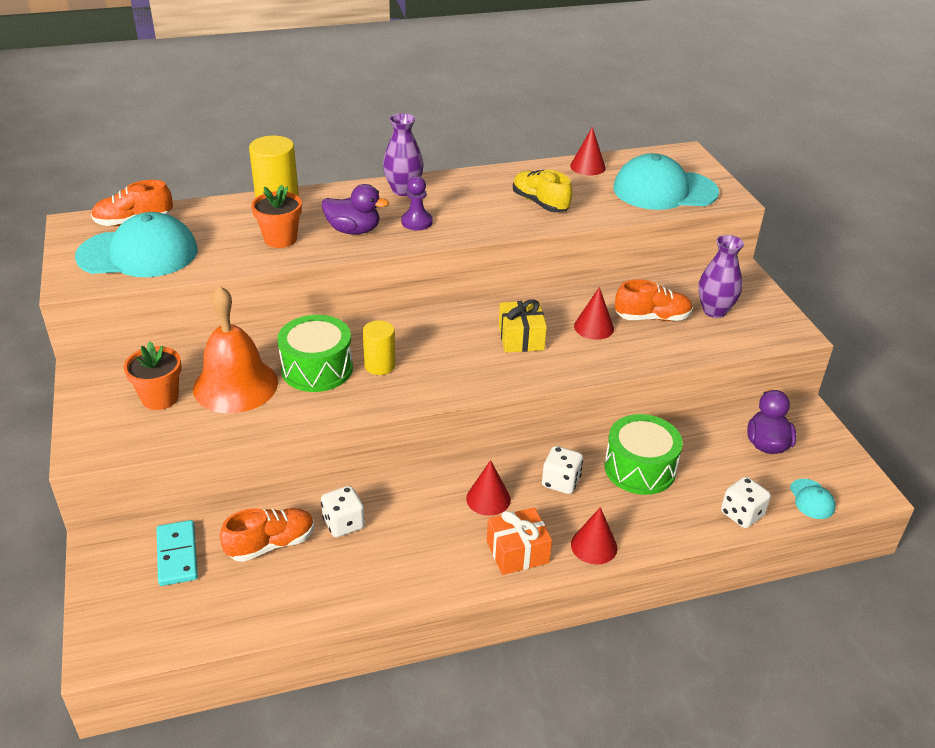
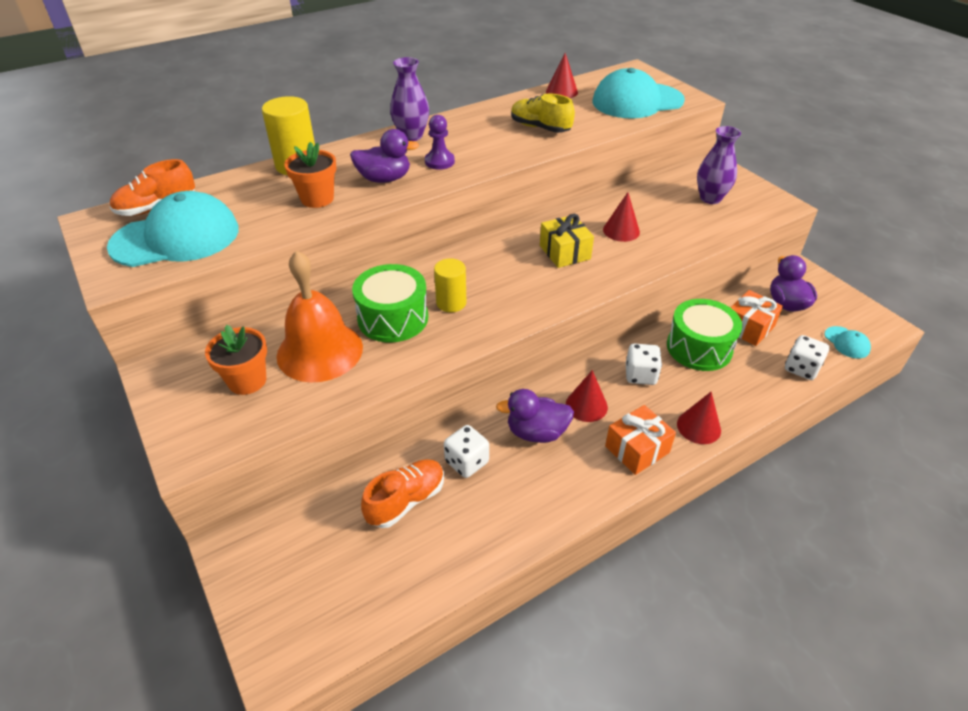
camera: 15 degrees left, 5 degrees up
turquoise domino [157,520,198,586] -> none
orange shoe [615,279,693,321] -> none
none -> purple duck [496,389,574,443]
none -> orange gift [730,290,783,346]

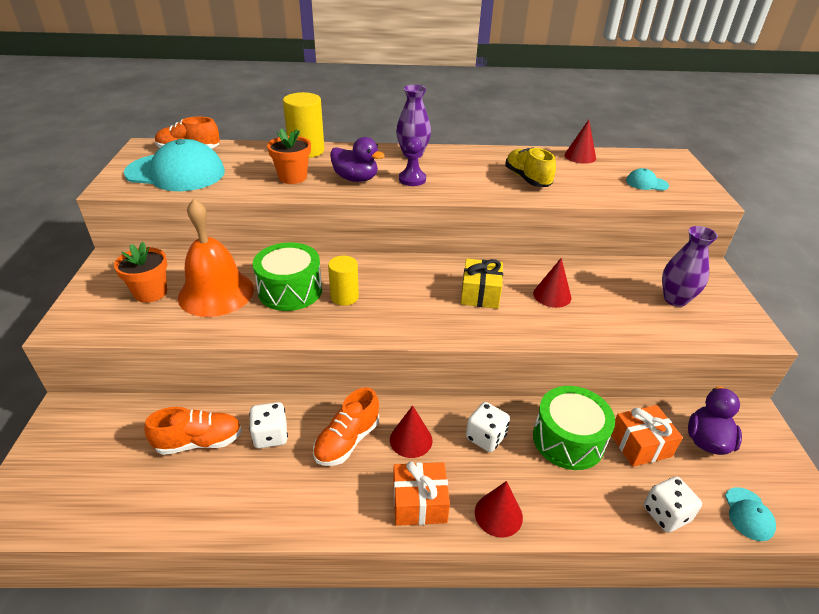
camera: 30 degrees right, 5 degrees down
purple duck [496,389,574,443] -> orange shoe [313,388,379,466]
turquoise cap [593,68,685,119] -> turquoise cap [626,168,669,191], size x0.43

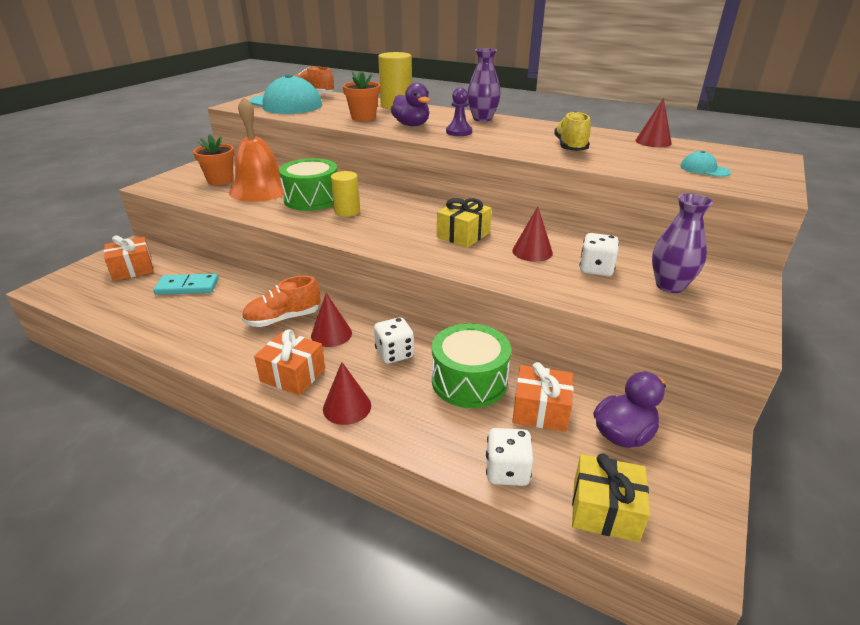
camera: 30 degrees right, 5 degrees down
orange shoe [144,407,242,455] -> turquoise domino [153,273,219,295]
white dice [249,402,288,449] -> white dice moved to [580,233,619,276]
turquoise cap [725,487,776,541] -> yellow gift [572,453,650,542]
none -> orange gift [104,235,154,281]

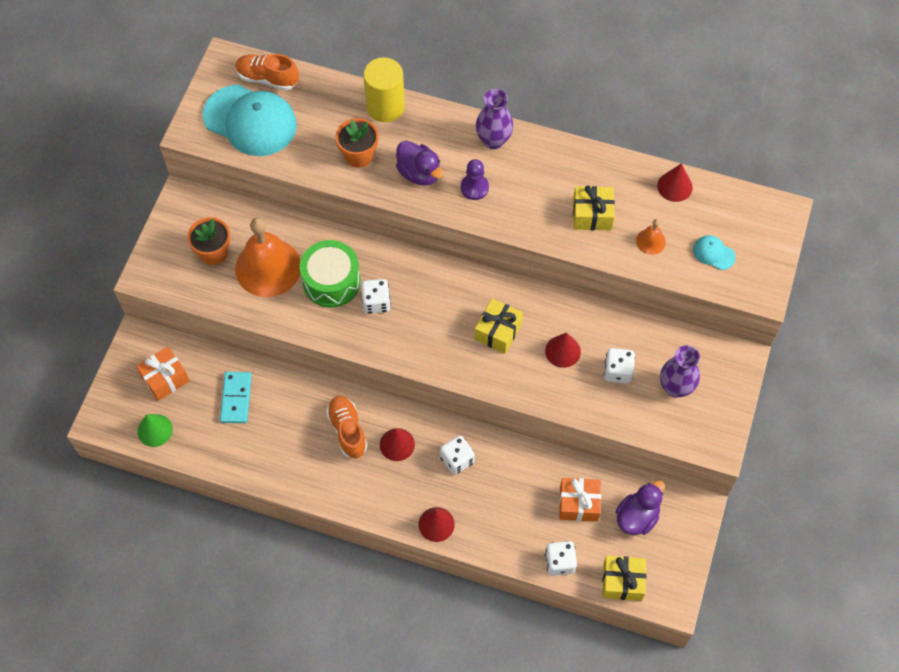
camera: 10 degrees left, 30 degrees up
turquoise domino [153,273,219,295] -> turquoise domino turned 75 degrees counterclockwise [220,372,252,423]
orange shoe [242,275,321,327] -> orange shoe turned 105 degrees clockwise [326,396,367,459]
orange gift [254,329,325,395] -> none
yellow cylinder [331,171,360,217] -> white dice [361,279,391,314]
green drum [432,323,511,408] -> none
yellow shoe [554,111,591,151] -> yellow gift [573,186,615,230]
none -> green cone [138,414,173,447]
none -> orange bell [636,219,666,255]

